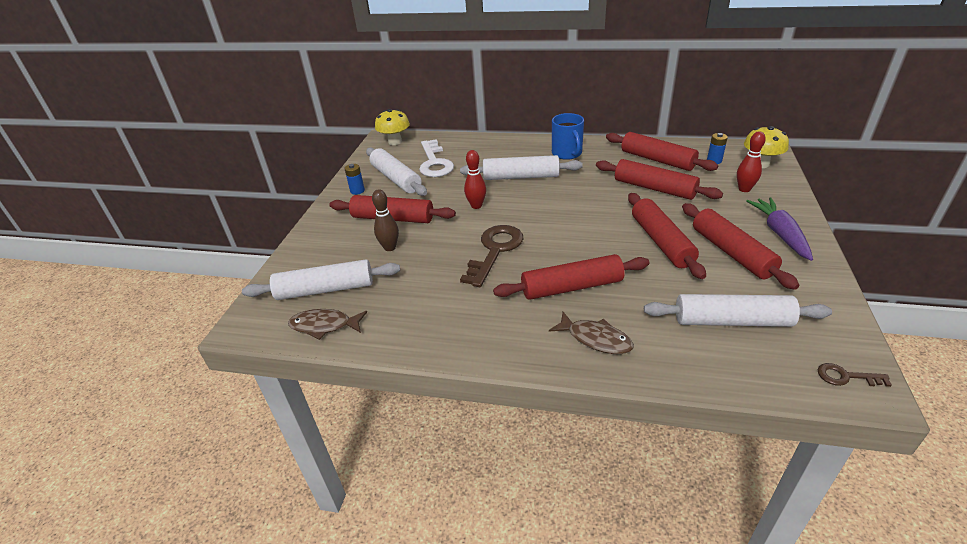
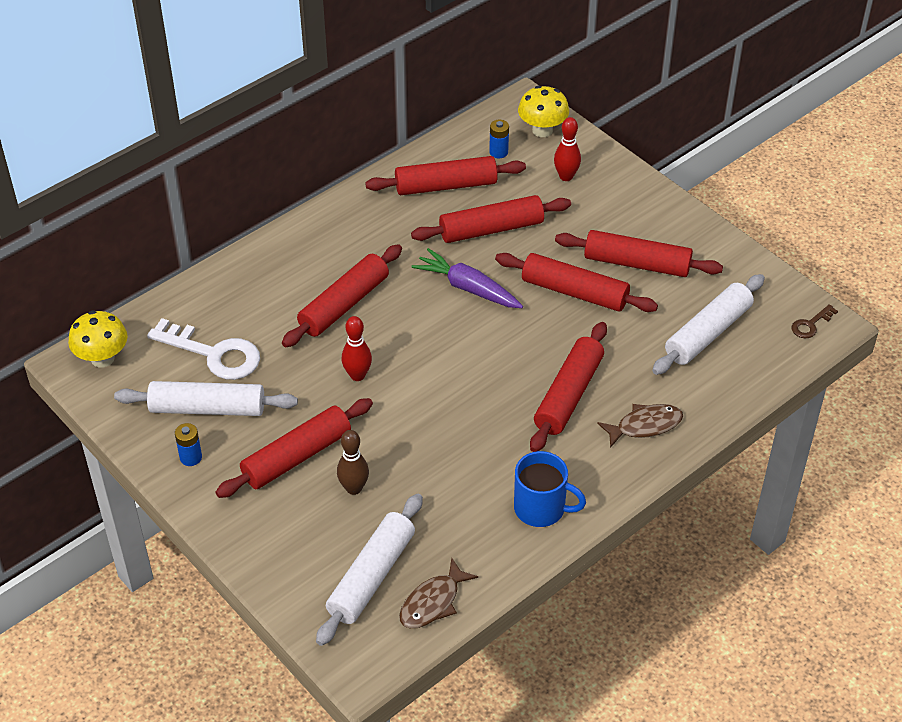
camera: 55 degrees left, 10 degrees up
white rolling pin [460,155,583,180] -> red rolling pin [282,244,402,347]
brown key [460,225,524,287] -> none
blue mug [552,113,584,160] -> blue mug moved to [514,451,586,527]
purple carrot [746,197,813,261] -> purple carrot moved to [412,248,523,308]

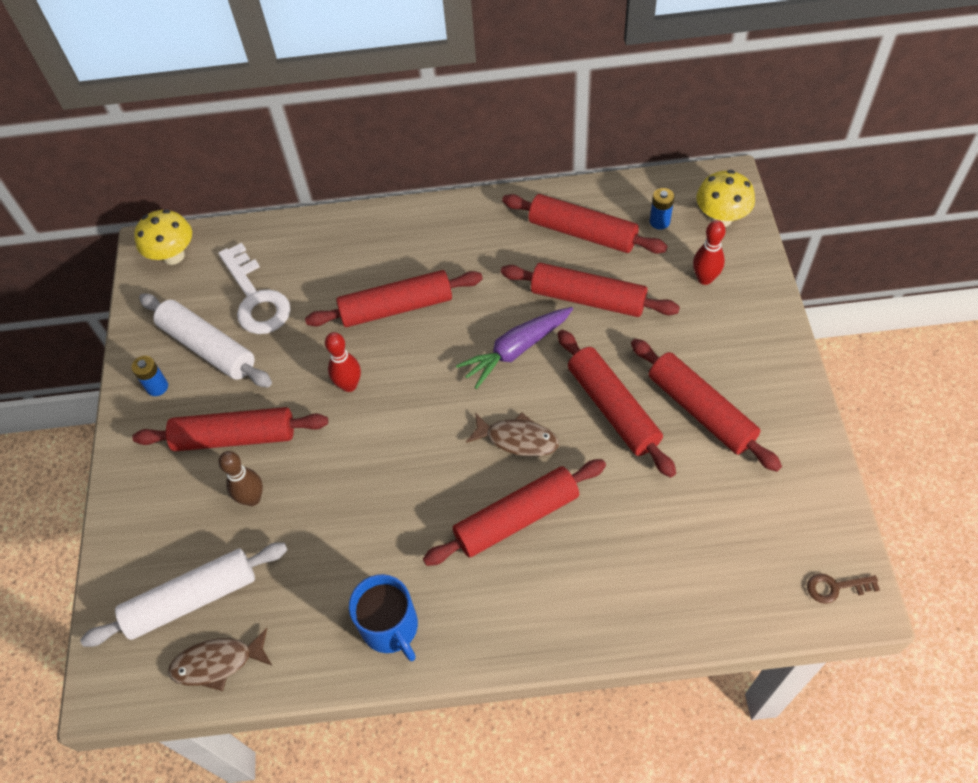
camera: 40 degrees right, 10 degrees up
purple carrot [412,248,523,308] -> purple carrot turned 105 degrees counterclockwise [456,307,573,389]
brown fish [597,404,683,448] -> brown fish moved to [466,412,559,457]
white rolling pin [652,274,765,375] -> none

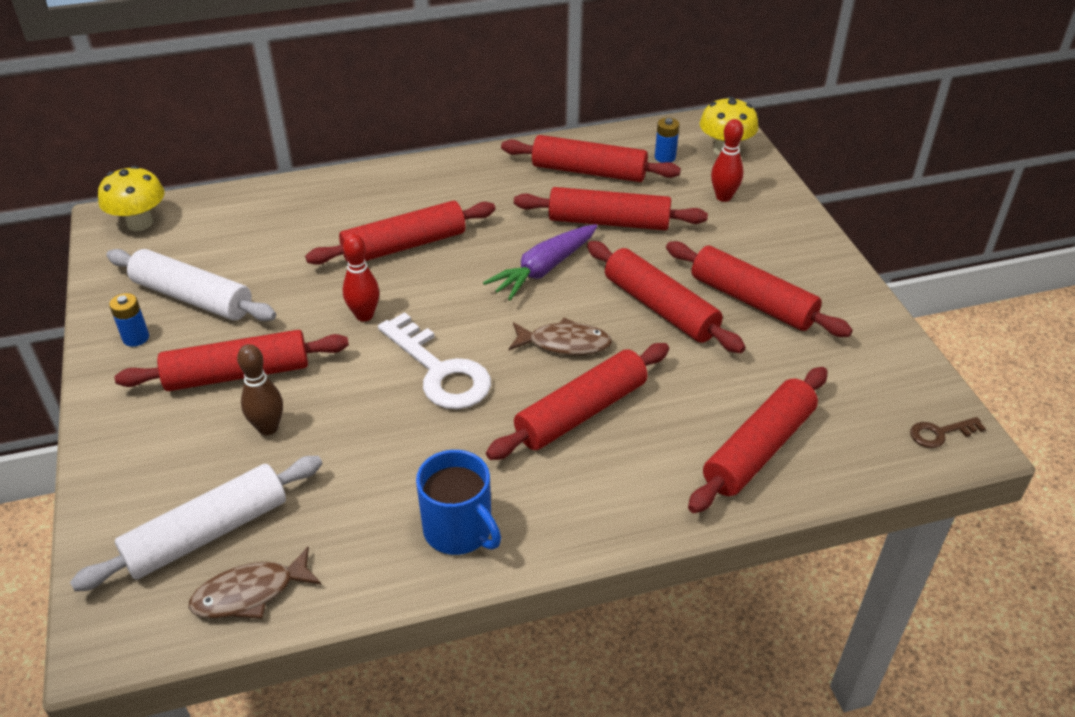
camera: 15 degrees left, 15 degrees down
white key [218,243,291,334] -> white key moved to [378,312,491,409]
none -> red rolling pin [688,367,828,513]

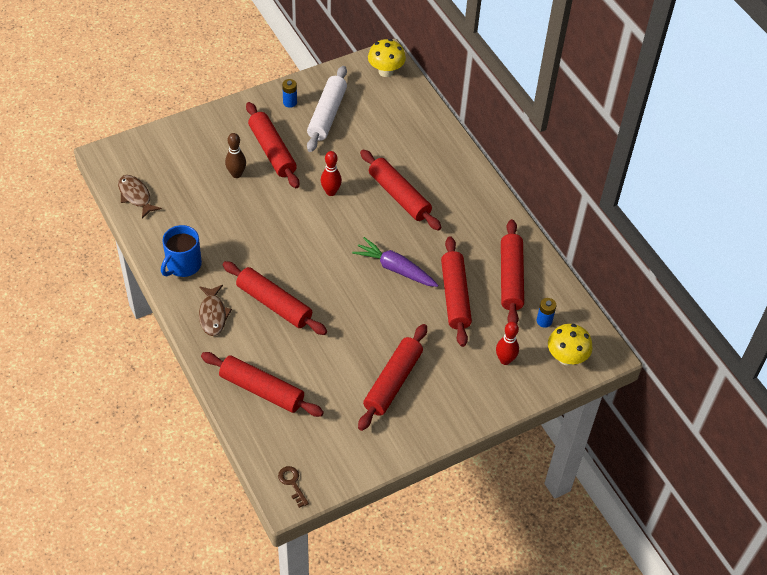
camera: 75 degrees right, 10 degrees up
white rolling pin [70,456,322,591] -> none
white key [378,312,491,409] -> none
brown fish [509,318,612,355] -> brown fish moved to [199,285,232,336]
red rolling pin [587,241,746,353] -> none

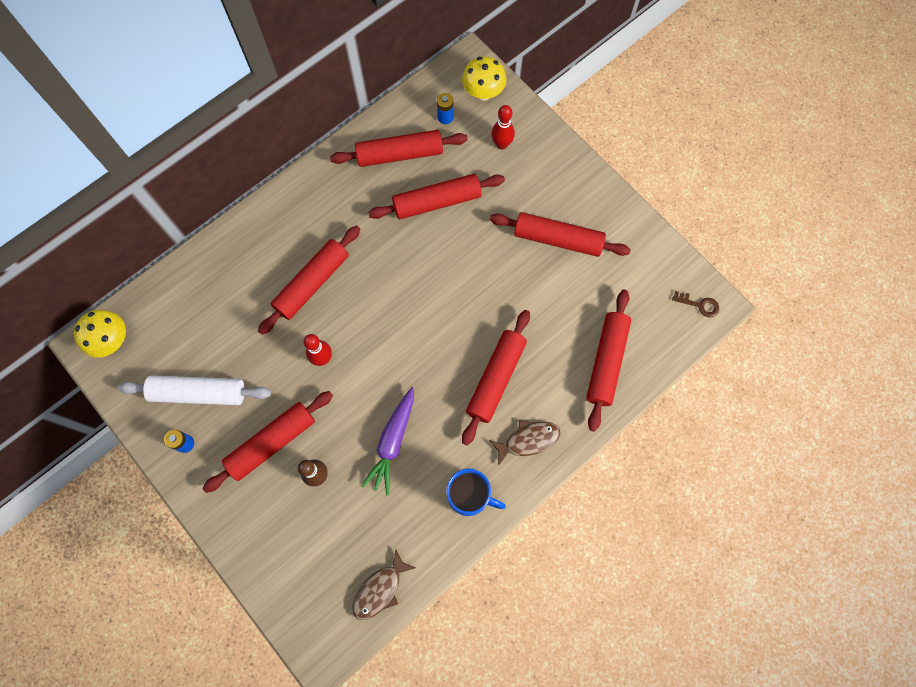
camera: 100 degrees left, 20 degrees up
brown key [278,466,309,508] -> brown key turned 120 degrees counterclockwise [672,291,719,317]
purple carrot [352,237,438,287] -> purple carrot moved to [361,387,414,495]

